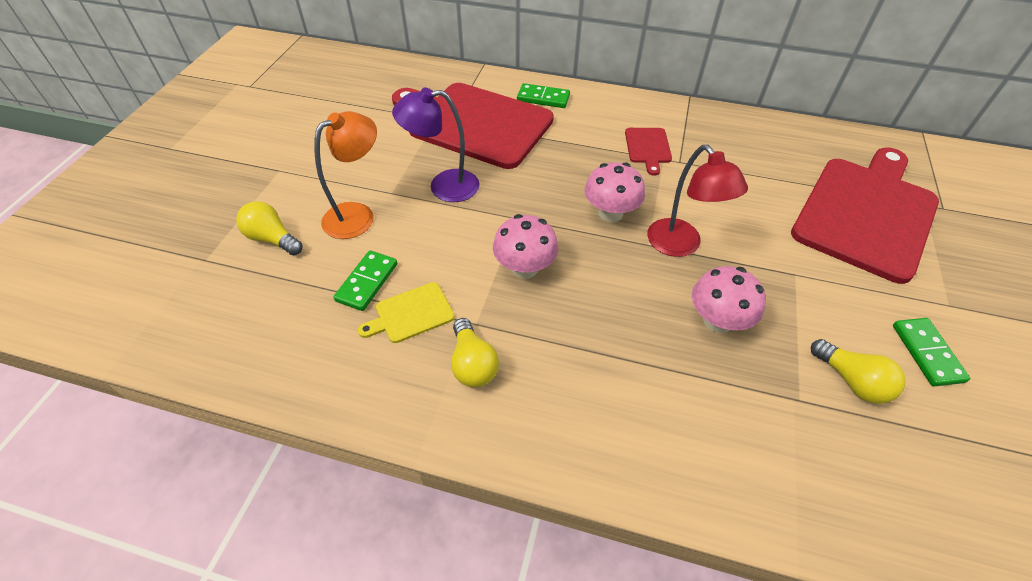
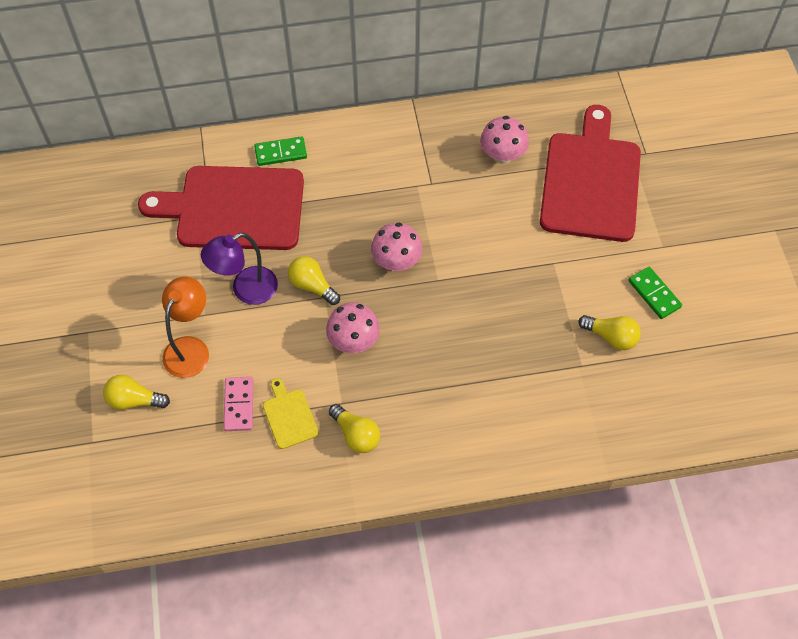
camera: 25 degrees left, 10 degrees up
green domino [333,251,397,311] -> pink domino [224,377,253,431]
yellow cutting board [358,282,454,343] -> yellow cutting board turned 120 degrees clockwise [263,378,319,449]
red cutting board [625,128,672,176] -> none
red lamp [647,145,748,257] -> none
pink mushroom [692,266,766,333] -> pink mushroom moved to [480,116,529,164]
none -> yellow light bulb [288,256,340,305]

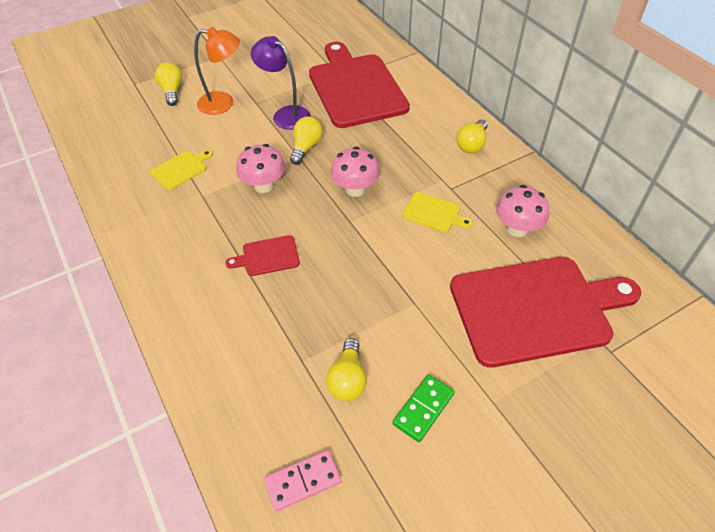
camera: 70 degrees right, 10 degrees down
pink domino [224,377,253,431] -> pink domino moved to [264,450,342,512]
green domino [254,136,307,166] -> none
yellow light bulb [329,404,380,453] -> yellow light bulb moved to [457,119,488,153]
none -> red cutting board [226,235,300,276]
none -> yellow cutting board [402,192,473,232]

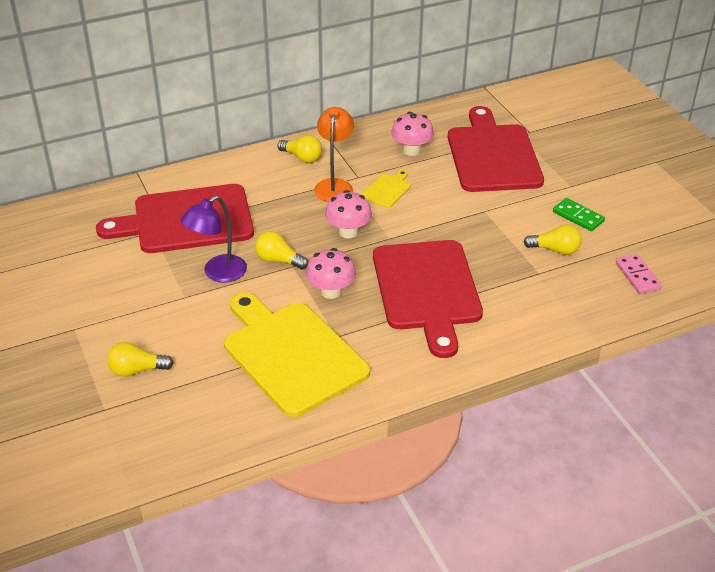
camera: 85 degrees left, 10 degrees down
yellow cutting board [150,150,213,190] -> yellow cutting board [224,293,370,417], size x2.41
orange lamp [194,27,240,115] -> orange lamp moved to [314,107,354,202]
red cutting board [226,235,300,276] -> red cutting board [373,240,483,358], size x2.41

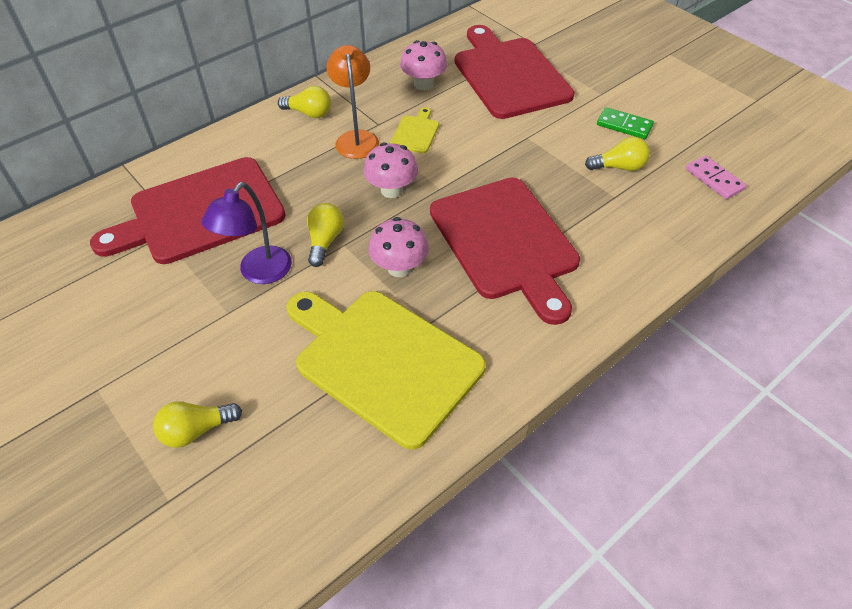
camera: 15 degrees left, 10 degrees up
yellow light bulb [255,231,308,270] -> yellow light bulb turned 90 degrees clockwise [307,203,344,267]

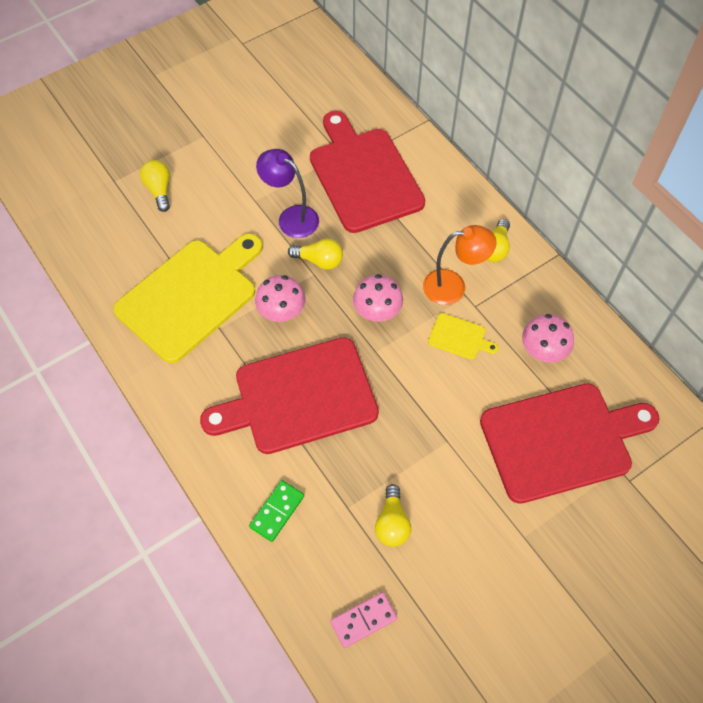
camera: 95 degrees right, 10 degrees up
green domino [597,107,654,139] -> green domino moved to [249,480,304,542]

